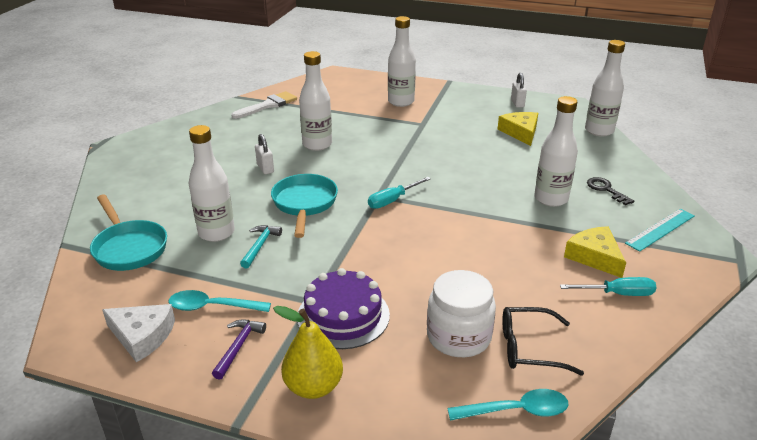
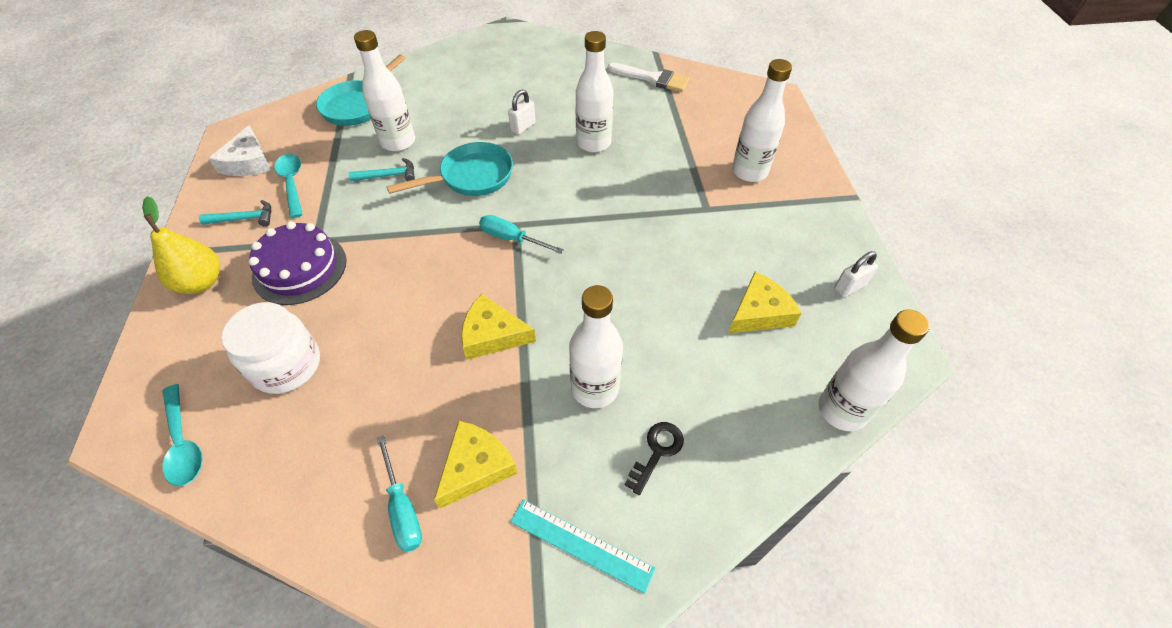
camera: 65 degrees right, 20 degrees up
purple hammer [212,320,266,380] -> turquoise hammer [199,200,271,227]
black glasses [503,307,584,376] -> none
none -> yellow cheese [461,294,536,360]

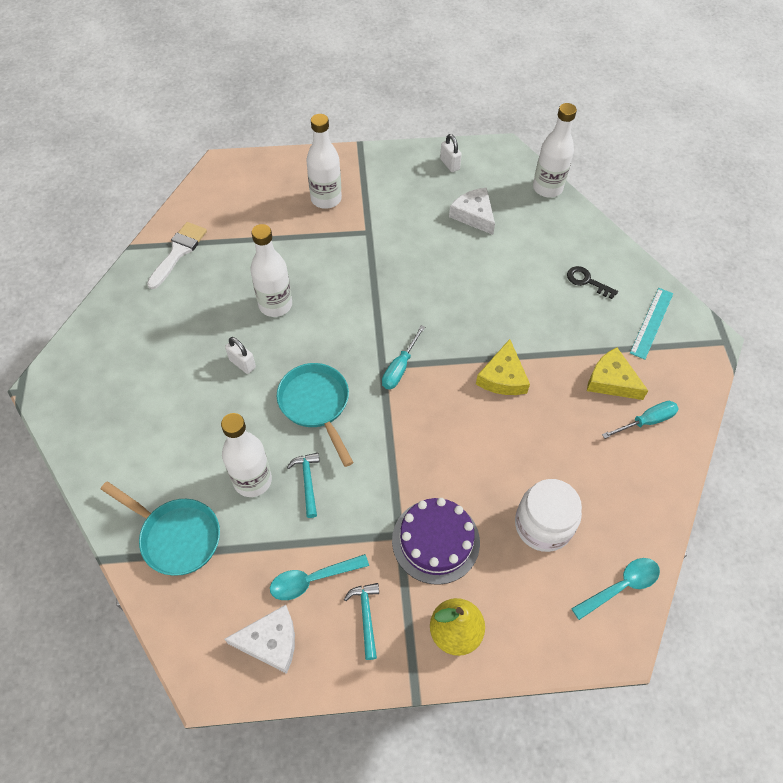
camera: 90 degrees left, 5 degrees up
white bottle [569,285,623,408] -> none
yellow cheese [728,272,802,333] -> white cheese [449,188,495,235]

